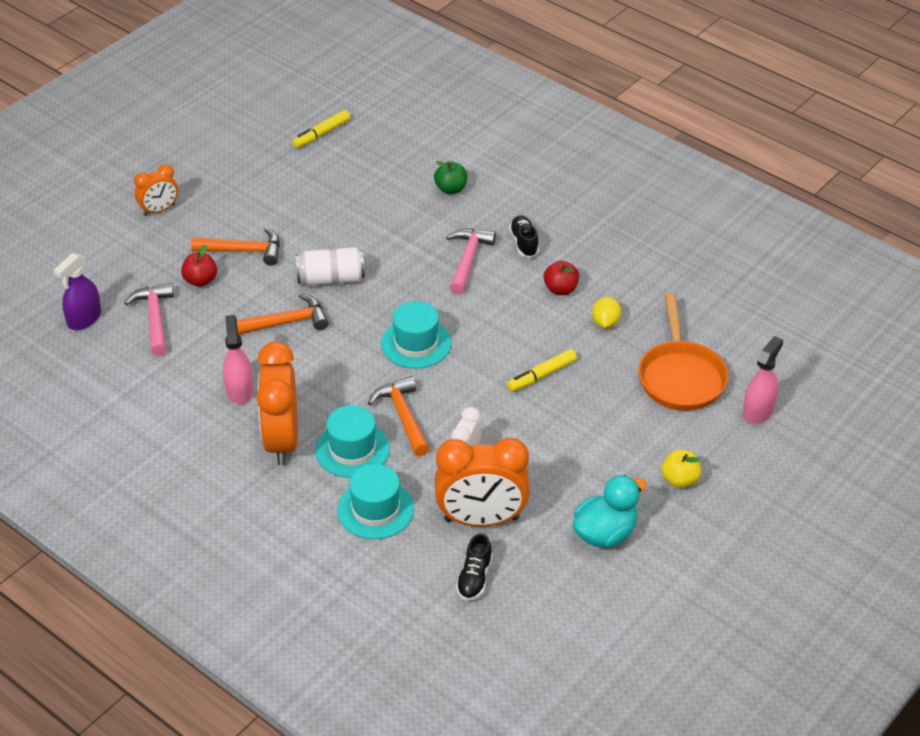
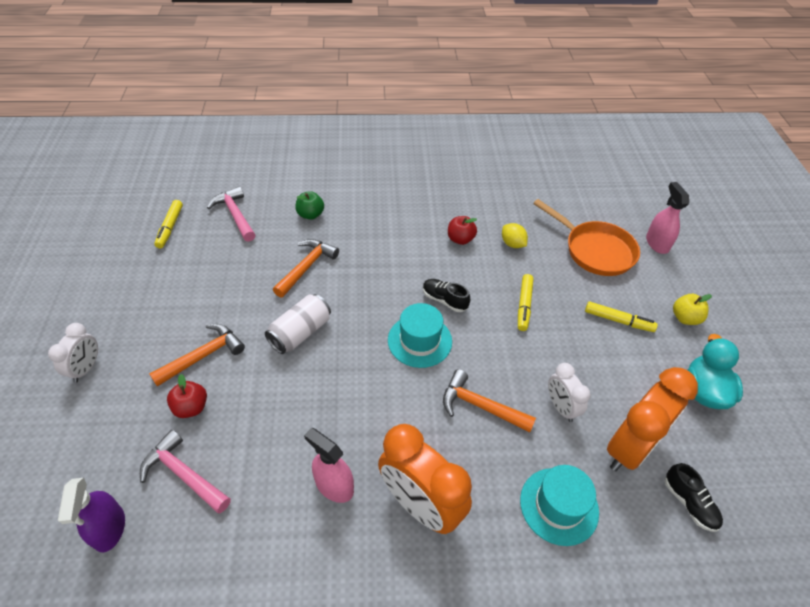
camera: 45 degrees left, 5 degrees up
orange clock [134,164,178,216] -> white clock [48,323,98,383]
orange hammer [237,293,328,335] -> orange hammer moved to [273,239,339,297]
turquoise hat [315,405,390,478] -> none
pink hammer [446,229,496,295] -> pink hammer moved to [207,186,256,242]
black shoe [509,215,539,258] -> black shoe moved to [423,279,470,312]
none -> yellow marker [585,301,658,332]

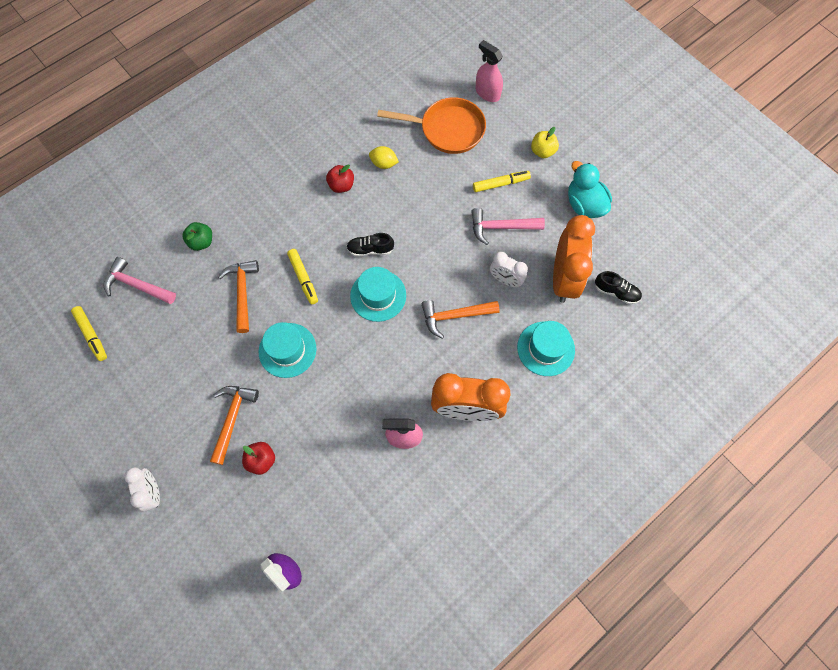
camera: 35 degrees left, 20 degrees up
pink hammer [140,430,231,513] -> pink hammer moved to [471,208,545,245]
white can [265,294,331,354] -> turquoise hat [259,322,316,378]
yellow marker [518,274,533,331] -> yellow marker moved to [287,249,318,304]

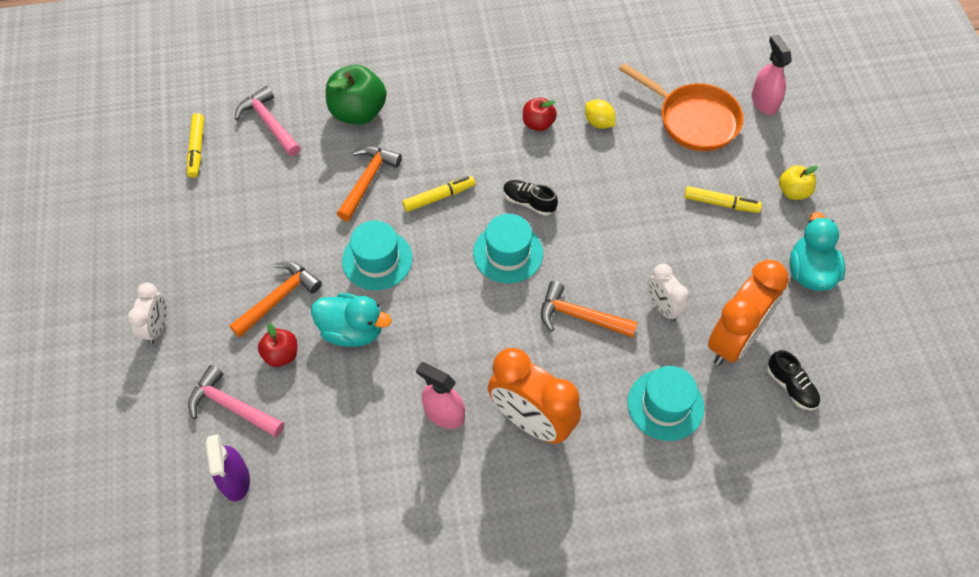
camera: 30 degrees right, 10 degrees down
green apple [182,222,212,251] -> green apple [326,65,387,125], size x1.77
yellow marker [287,249,318,304] -> yellow marker turned 120 degrees counterclockwise [402,176,475,212]
pink hammer [471,208,545,245] -> pink hammer moved to [188,365,284,437]
none -> turquoise duck [311,293,392,347]

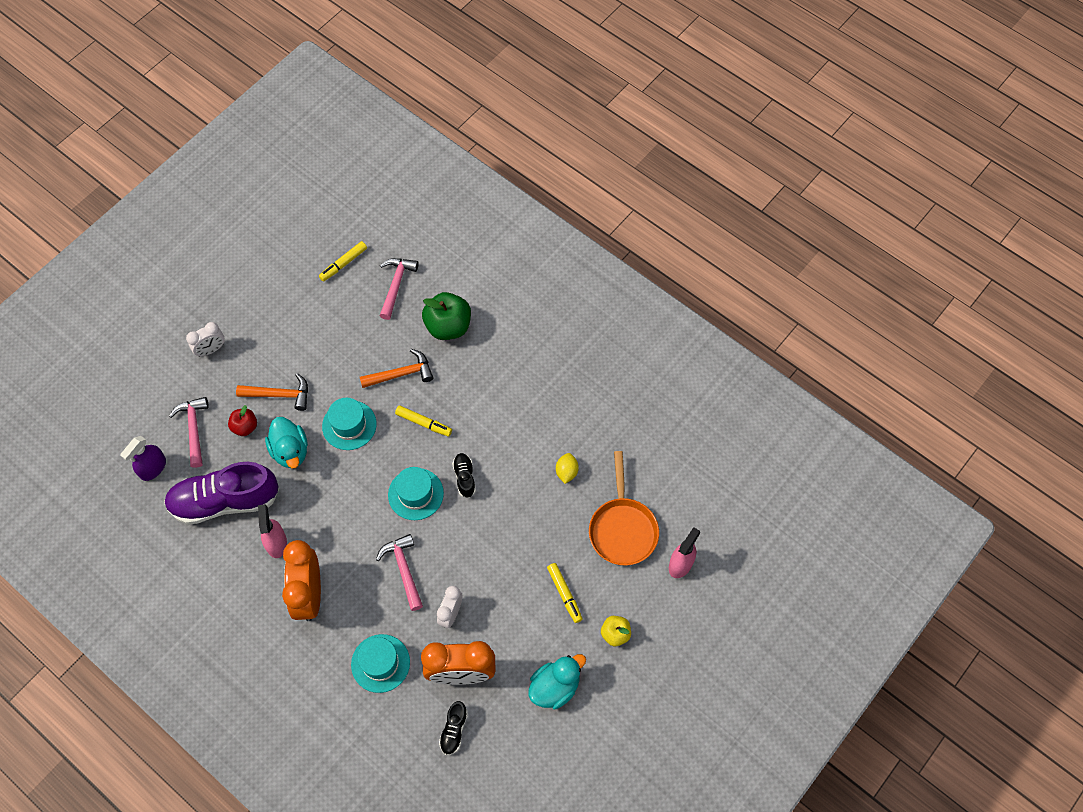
camera: 50 degrees right, 5 degrees up
red apple [523,97,557,131] -> none
orange hammer [541,281,638,338] -> pink hammer [376,534,423,611]
none -> purple shoe [164,462,279,525]

